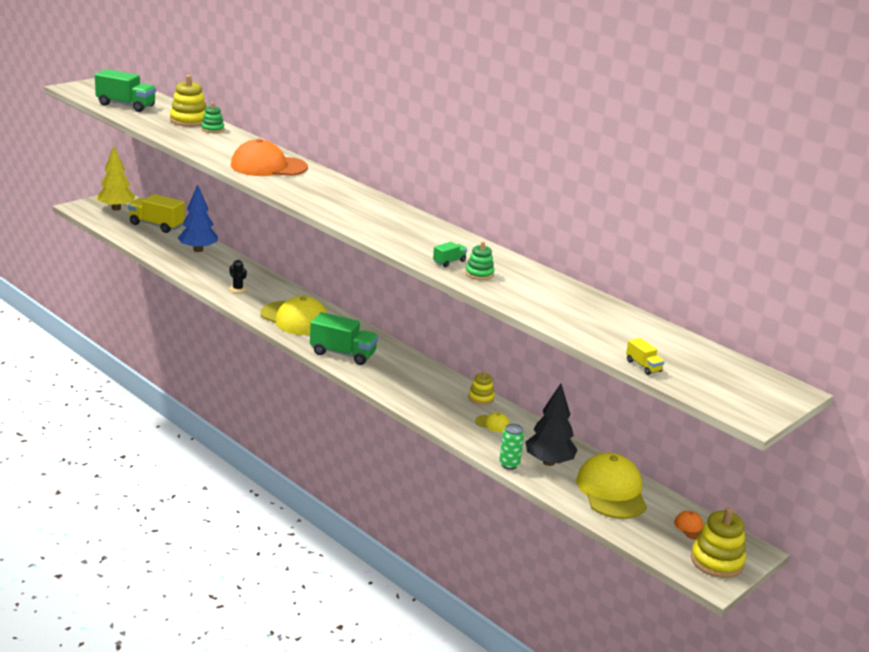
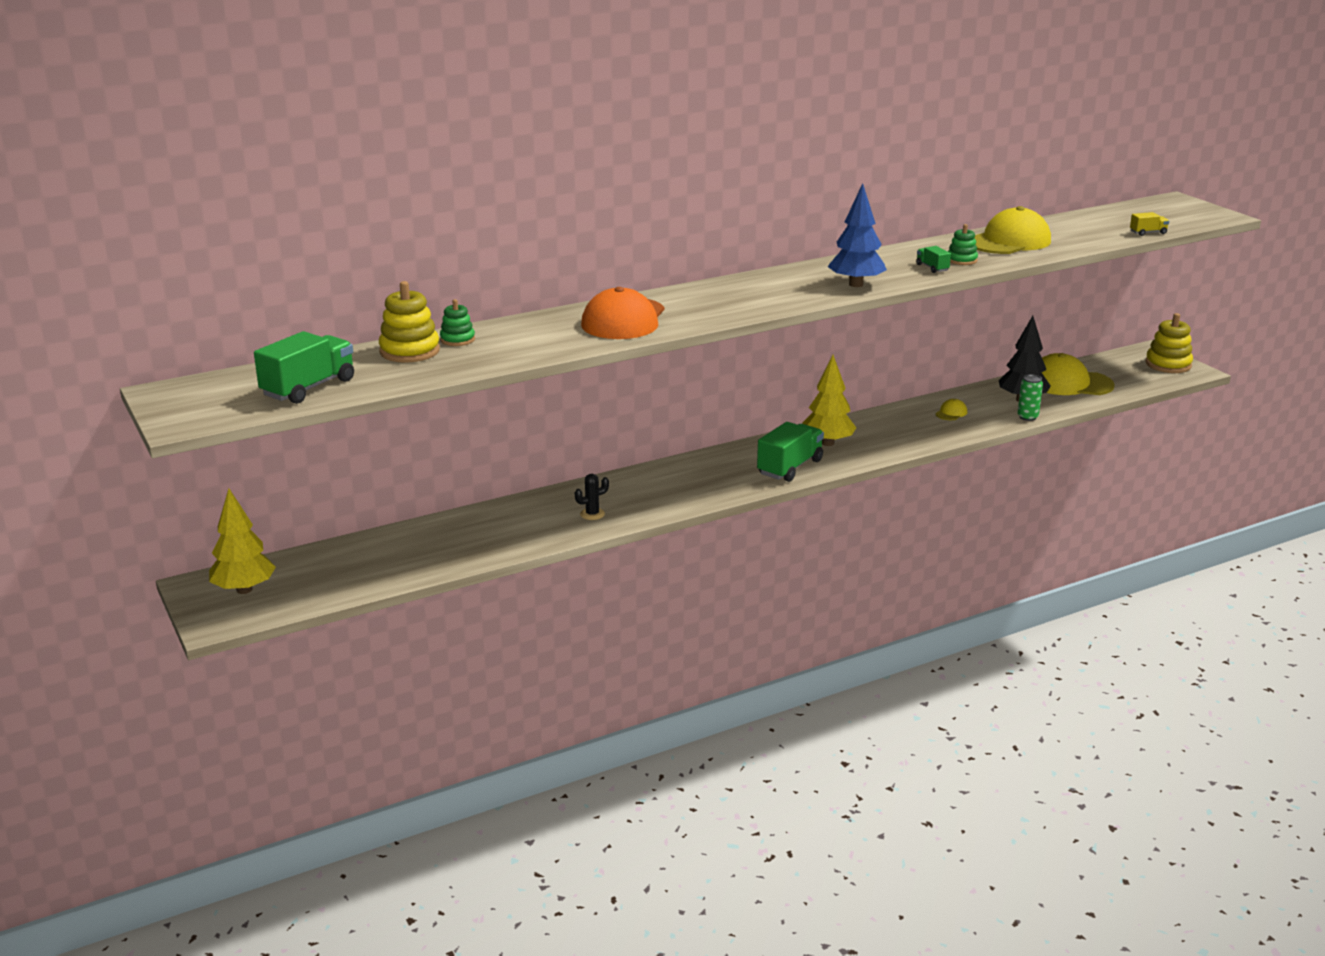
camera: 70 degrees left, 0 degrees up
yellow truck [128,194,185,233] -> none
blue tree [178,184,218,252] -> blue tree moved to [827,183,887,287]
yellow cap [260,296,328,335] -> yellow cap moved to [975,206,1051,254]
yellow stacking toy [468,370,495,405] -> none
orange cap [674,511,704,540] -> none
none -> yellow tree [802,355,856,446]

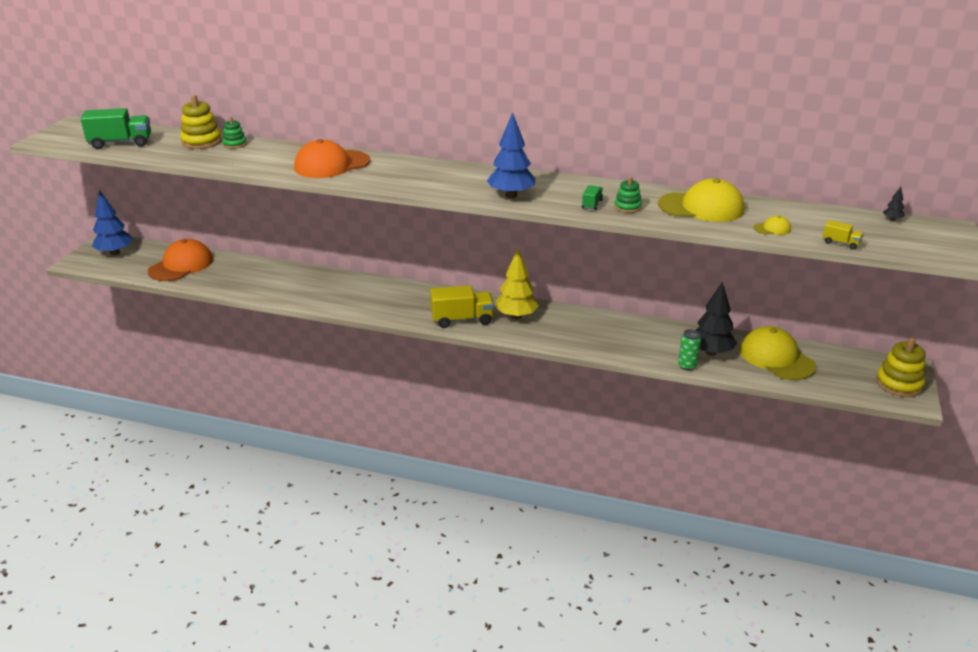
camera: 45 degrees right, 5 degrees up
yellow tree [209,488,276,594] -> blue tree [92,190,133,255]
black cactus [575,474,609,520] -> none
green truck [757,422,824,482] -> yellow truck [430,285,494,328]
yellow cap [935,399,967,420] -> yellow cap moved to [753,216,791,235]
none -> orange cap [148,239,213,281]
none -> black tree [883,187,905,221]

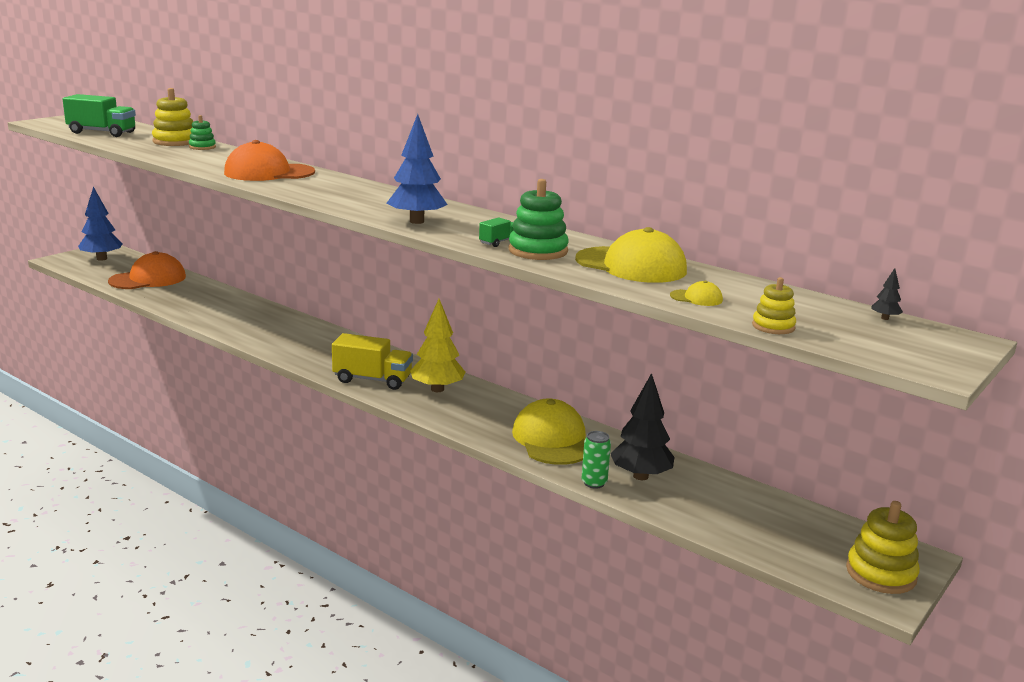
camera: 20 degrees right, 10 degrees down
green stacking toy [614,176,642,213] -> green stacking toy [508,179,569,260], size x1.69
yellow cap [740,326,816,380] -> yellow cap moved to [512,399,586,465]
yellow truck [823,220,863,250] -> yellow stacking toy [752,277,796,334]

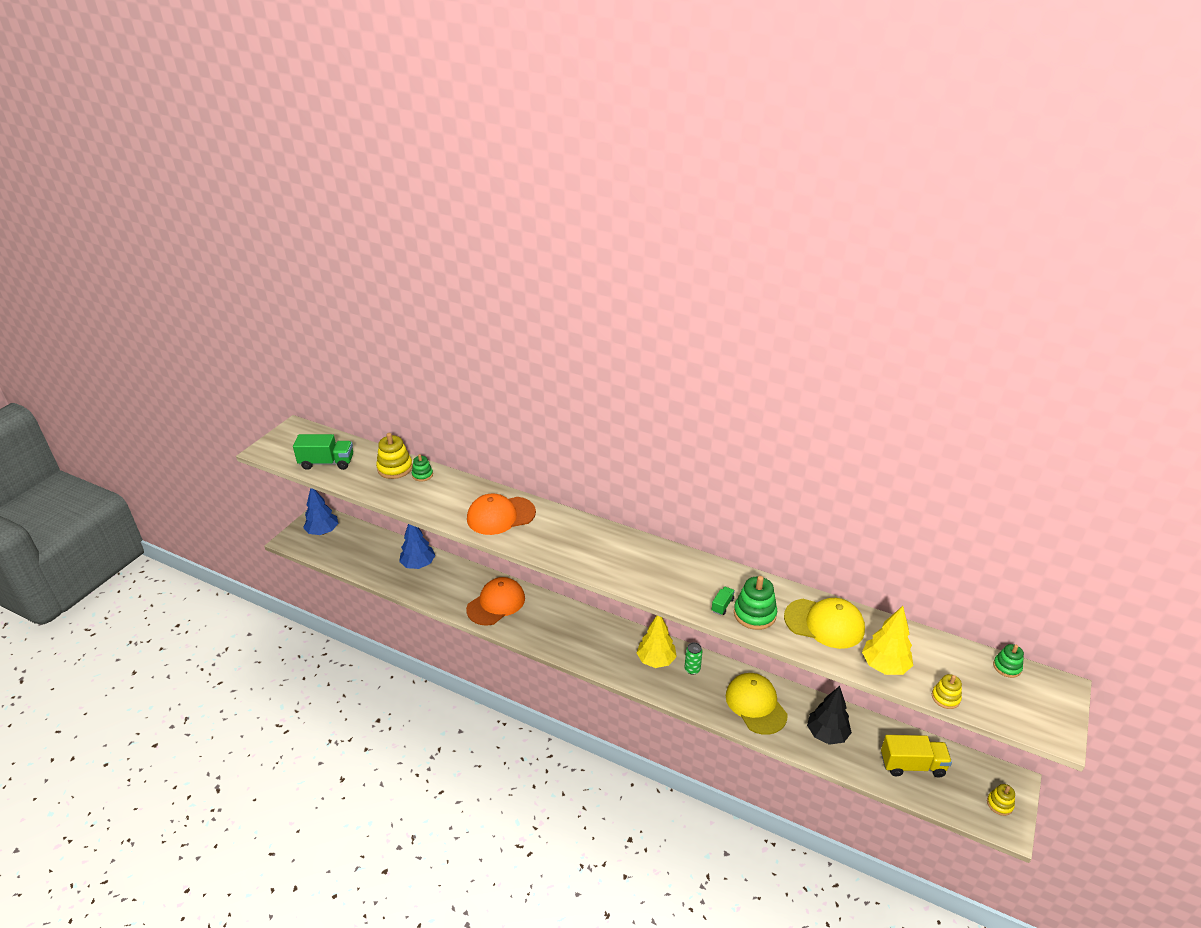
camera: 10 degrees left, 15 degrees up
orange cap [108,251,186,289] -> orange cap moved to [466,577,525,626]
yellow truck [332,333,413,390] -> yellow truck moved to [881,735,952,777]
blue tree [387,114,448,224] -> blue tree moved to [399,524,435,569]
green can [582,431,611,489] -> green can moved to [685,642,703,675]
yellow cap [670,281,723,306] -> yellow tree [862,606,913,675]
yellow stacking toy [846,501,920,594] -> yellow stacking toy [987,784,1015,816], size x0.59
black tree [871,268,903,320] -> green stacking toy [993,644,1024,678]

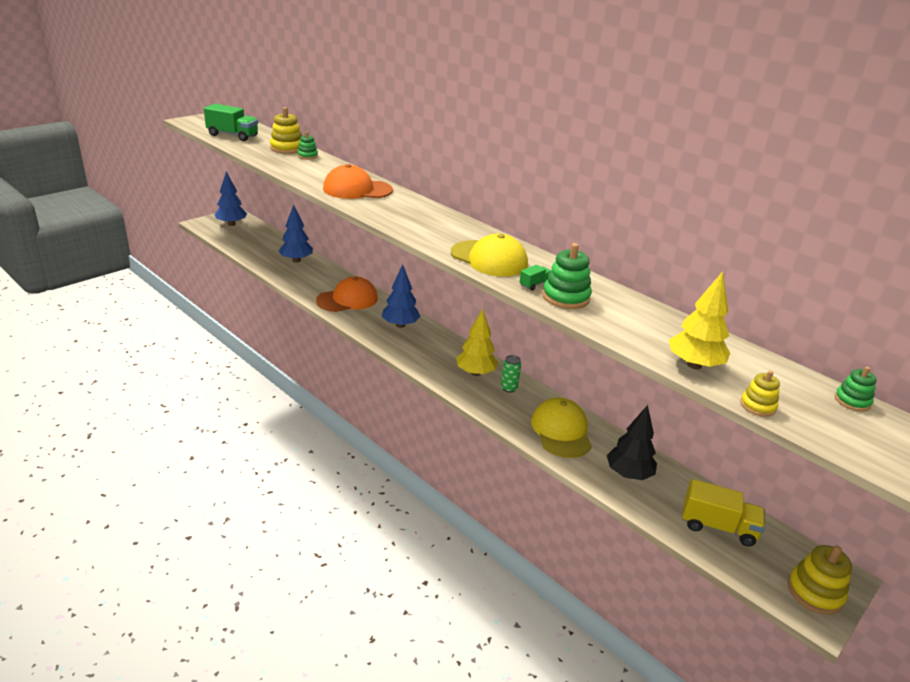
camera: 15 degrees right, 5 degrees down
yellow cap [784,598,865,649] -> yellow cap moved to [451,234,528,277]
yellow stacking toy [987,784,1015,816] -> yellow stacking toy [788,545,852,615], size x1.69
none -> blue tree [382,265,421,328]

